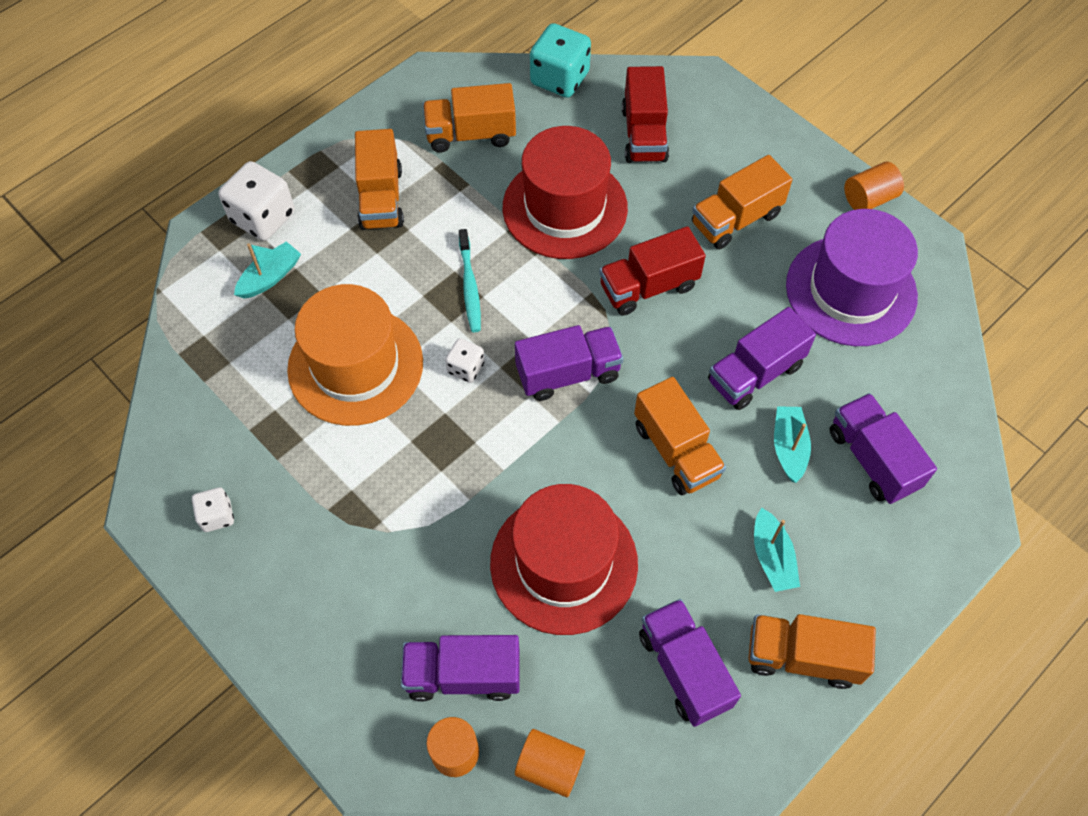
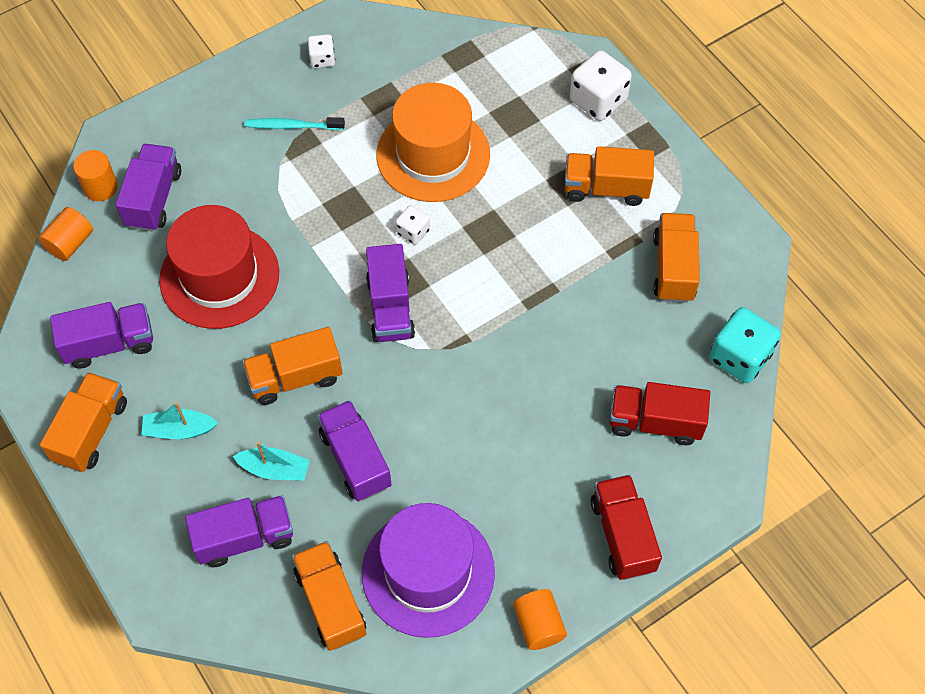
camera: 100 degrees right, 0 degrees up
turquoise boat [234,241,301,299] -> none
turquoise toothbrush [459,229,481,332] -> turquoise toothbrush moved to [244,117,345,130]
red hat [503,126,628,259] -> none
red truck [599,226,706,315] -> red truck moved to [591,475,662,580]
orange truck [692,155,793,249] -> orange truck moved to [292,541,366,651]

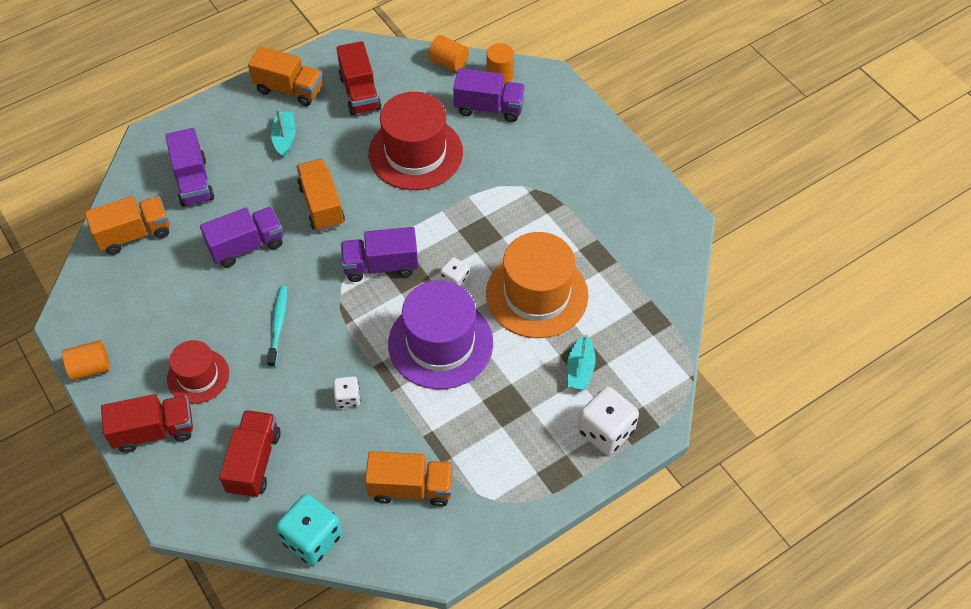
camera: 90 degrees right, 5 degrees down
purple truck [50,302,153,369] -> red truck [337,41,381,116]
turquoise boat [233,441,310,481] -> turquoise boat moved to [567,334,596,390]
turquoise toothbrush [244,117,345,130] -> turquoise toothbrush moved to [267,286,287,367]
white dice [307,34,335,68] -> white dice moved to [333,376,360,408]
purple hat [362,503,495,638] -> purple hat moved to [388,280,493,390]
orange truck [565,146,654,206] -> none
none -> red hat [167,340,229,404]

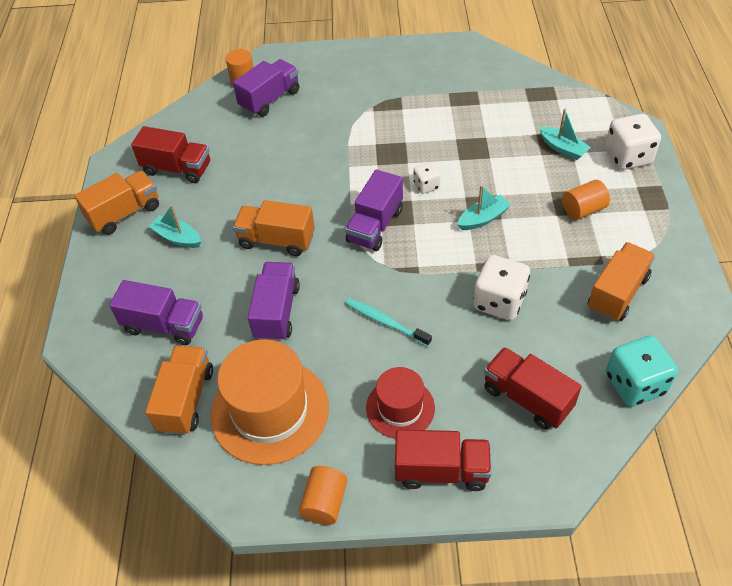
camera: 55 degrees left, 5 degrees down
red truck [101,394,193,453] -> red truck turned 75 degrees clockwise [395,429,492,491]
white dice [333,376,360,408] -> white dice [473,255,530,320], size x1.82
red hat [368,92,463,190] -> none
purple hat [388,280,493,390] -> turquoise boat [457,185,511,230]
orange cylinder [428,35,469,72] -> orange cylinder moved to [562,180,610,220]
orange hat [486,232,588,338] -> orange hat moved to [211,339,329,465]

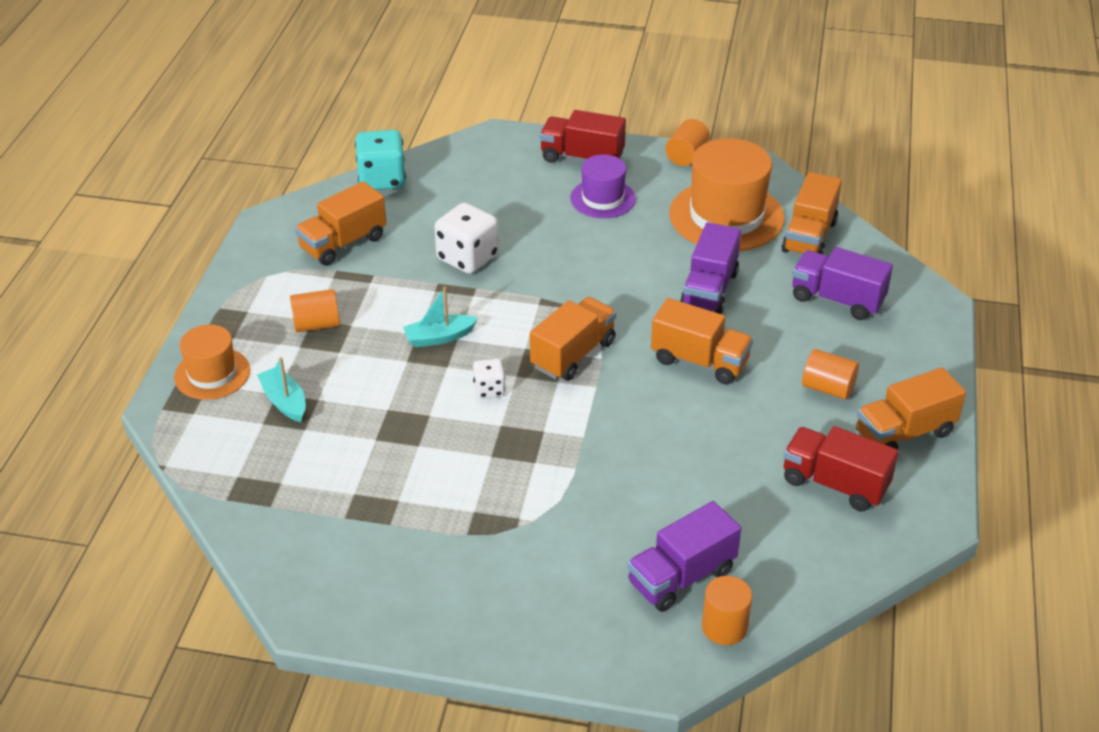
camera: 170 degrees left, 10 degrees down
turquoise boat [148,205,201,248] -> orange cylinder [802,349,859,400]
purple truck [345,170,403,251] -> orange truck [530,297,616,381]
turquoise toothbrush [345,298,432,346] -> none
red hat [366,367,435,439] -> purple hat [570,155,636,218]
red truck [484,347,582,430] -> none
white dice [605,114,661,170] -> orange hat [174,324,250,400]

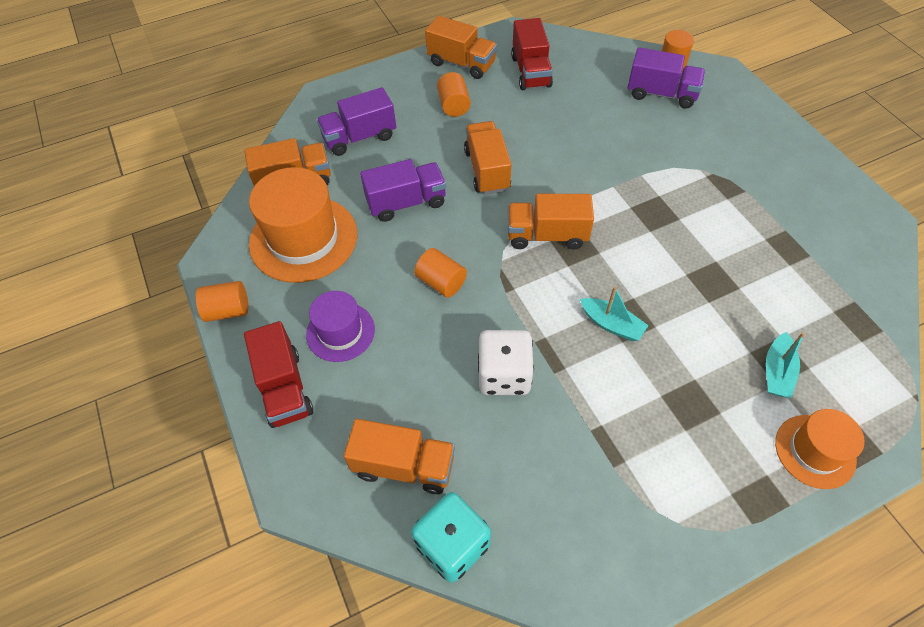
camera: 125 degrees left, 15 degrees up
orange cylinder [290,289,340,332] -> orange cylinder moved to [414,248,467,298]
orange truck [295,181,386,266] -> orange truck moved to [344,419,455,494]
white dice [473,359,506,398] -> none
purple truck [792,247,893,320] -> purple truck turned 75 degrees clockwise [317,87,396,156]

